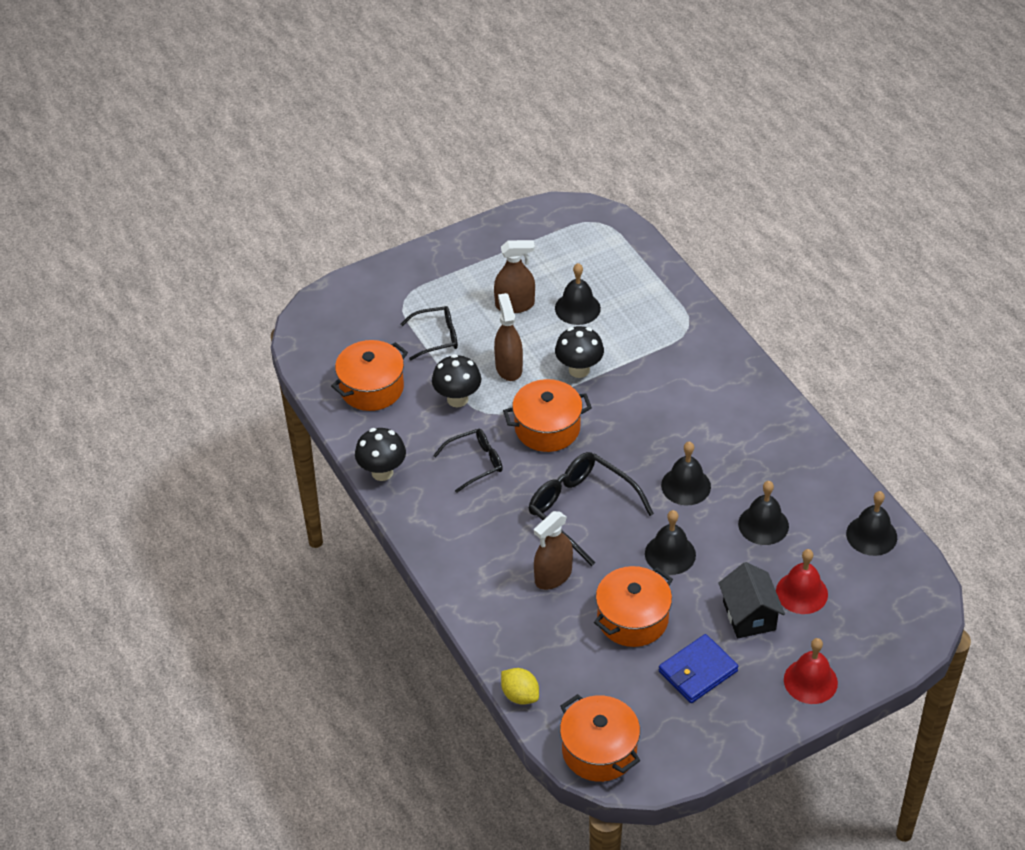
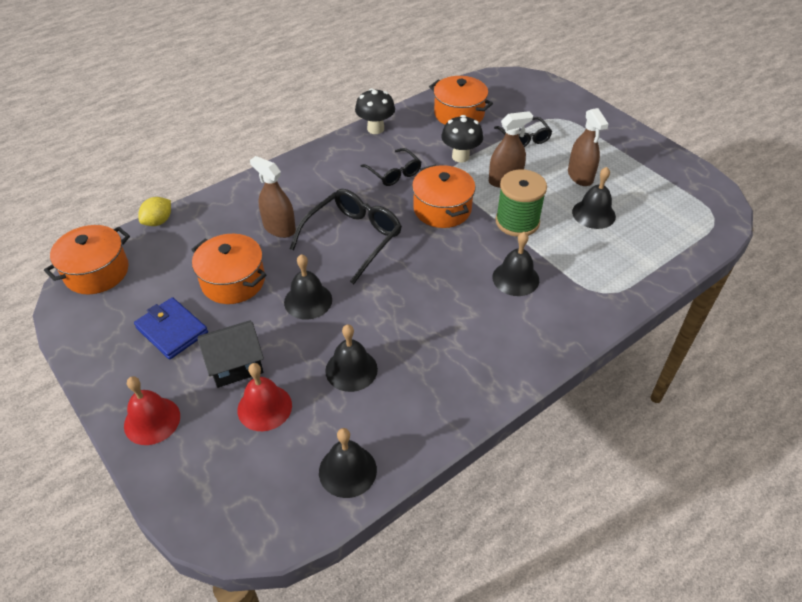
camera: 80 degrees right, 0 degrees up
black mushroom [555,326,604,378] -> green spool [495,169,547,237]
black bell [661,442,711,505] -> black bell moved to [492,232,539,296]

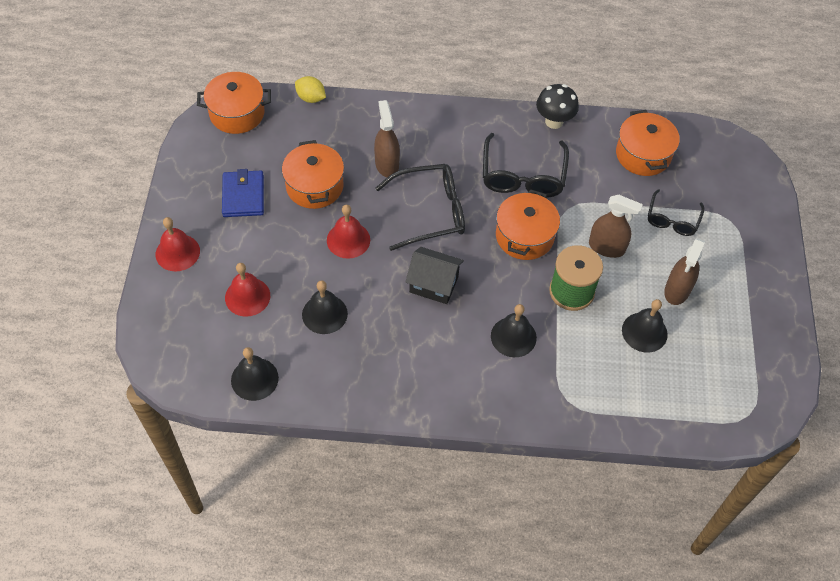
camera: 40 degrees right, 10 degrees up
yellow lemon [138,197,171,226] -> yellow lemon turned 45 degrees clockwise [295,76,326,103]
black house [198,320,264,388] -> black house moved to [406,247,464,304]
black bell [284,254,332,320] -> red bell [327,205,370,259]
black glasses [361,148,421,186] -> black glasses [483,133,569,198], size x1.64
black mushroom [441,115,483,163] -> none

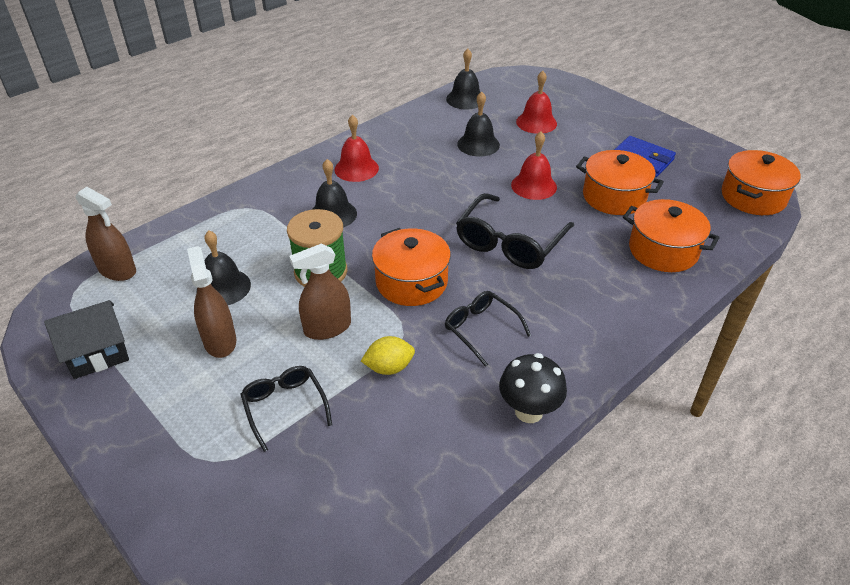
camera: 135 degrees right, 15 degrees down
red bell [156,217,200,271] -> red bell moved to [334,115,379,182]
yellow lemon [295,76,326,103] -> yellow lemon moved to [361,336,415,375]
brown spray bottle [374,100,400,177] -> brown spray bottle moved to [76,187,136,281]
black house [406,247,464,304] -> black house moved to [44,300,129,379]
black glasses [483,133,569,198] -> black glasses [445,291,531,367], size x0.61
orange pot [616,110,680,176] -> orange pot moved to [623,199,720,272]

